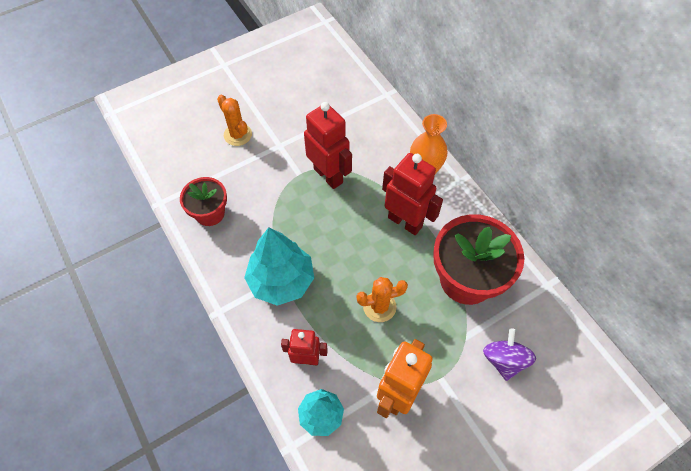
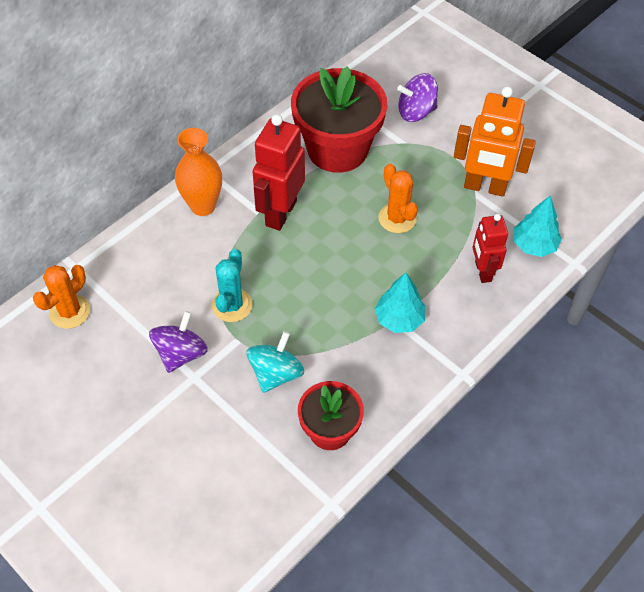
camera: 105 degrees left, 5 degrees down
orange cactus [217,94,252,146] -> orange cactus moved to [33,265,90,329]
turquoise tree [244,227,314,306] -> turquoise tree [375,273,426,333], size x0.60
red robot [304,102,352,189] -> turquoise cactus [212,249,253,322]
none -> purple spinning top [149,311,208,373]
none -> turquoise spinning top [246,331,304,393]

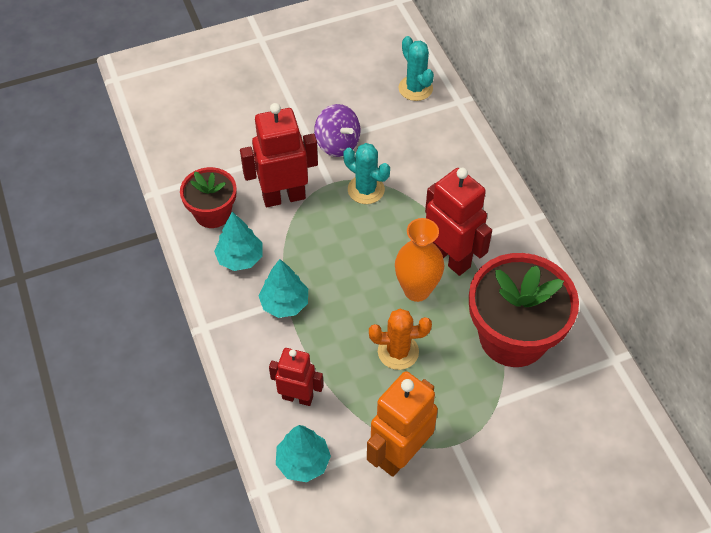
camera: 115 degrees right, 0 degrees up
orange cactus [33,265,90,329] -> turquoise cactus [398,36,434,101]
orange vase [175,128,222,216] -> orange vase moved to [395,218,444,302]
turquoise spinning top [246,331,304,393] -> red robot [240,103,318,207]
purple spinning top [397,73,438,122] -> none
none -> turquoise tree [214,212,262,271]

